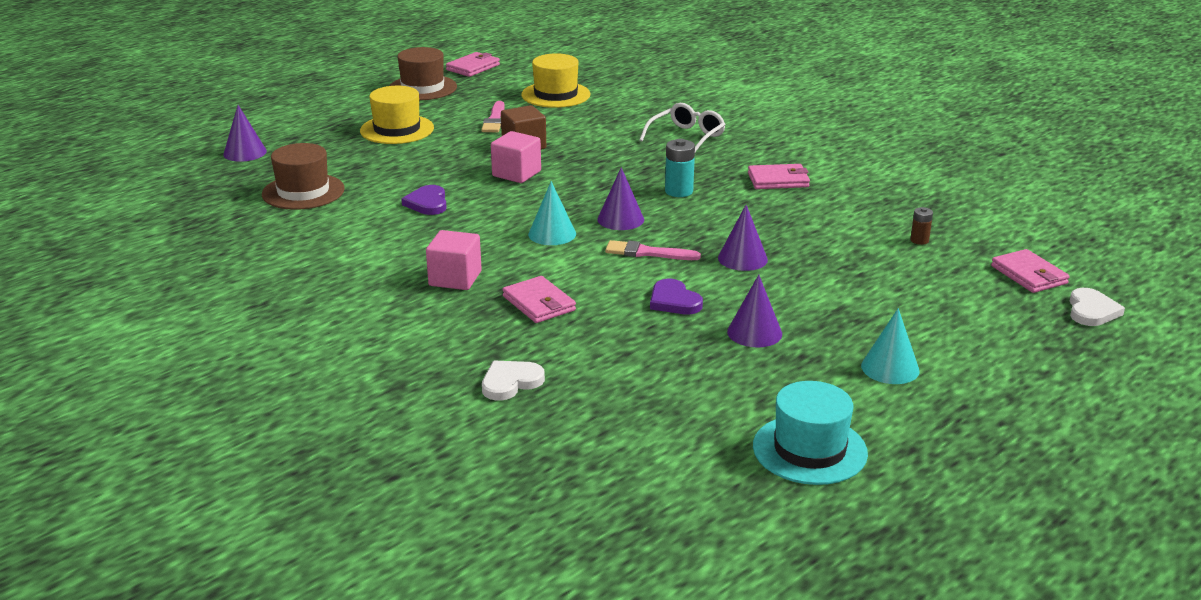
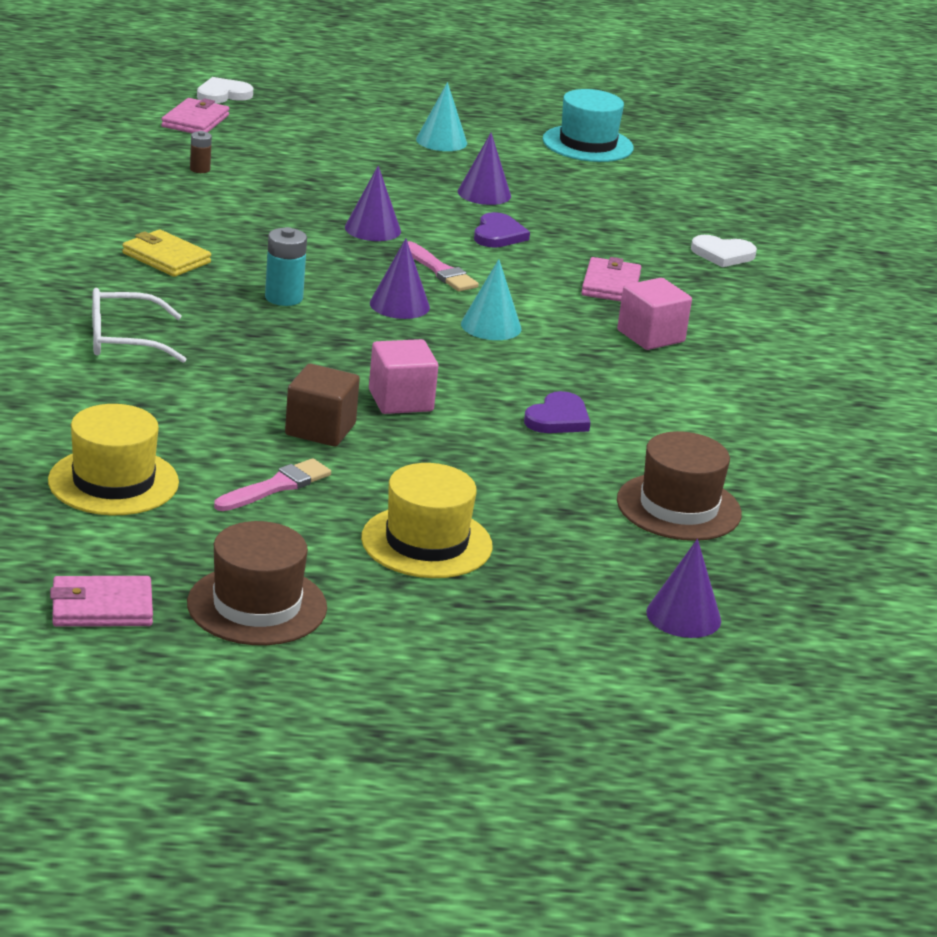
camera: 140 degrees left, 0 degrees up
pink wallet [748,164,810,189] -> yellow wallet [122,229,211,277]

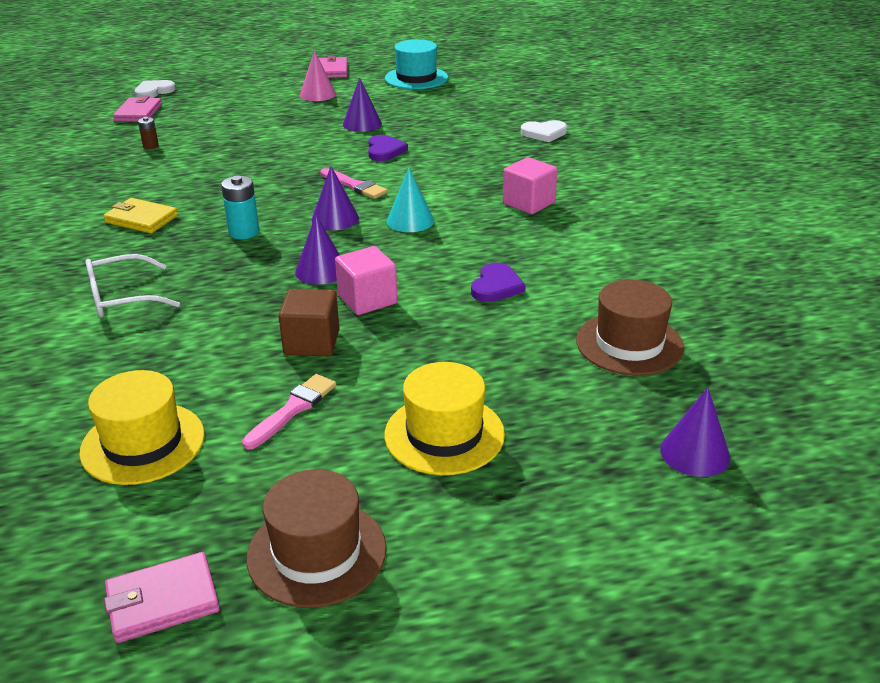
camera: 10 degrees left, 5 degrees up
purple cone [345,166,401,241] -> purple cone moved to [295,215,340,284]
turquoise cone [416,82,467,151] -> pink cone [300,51,336,101]
pink wallet [581,257,641,302] -> pink wallet moved to [319,56,348,78]

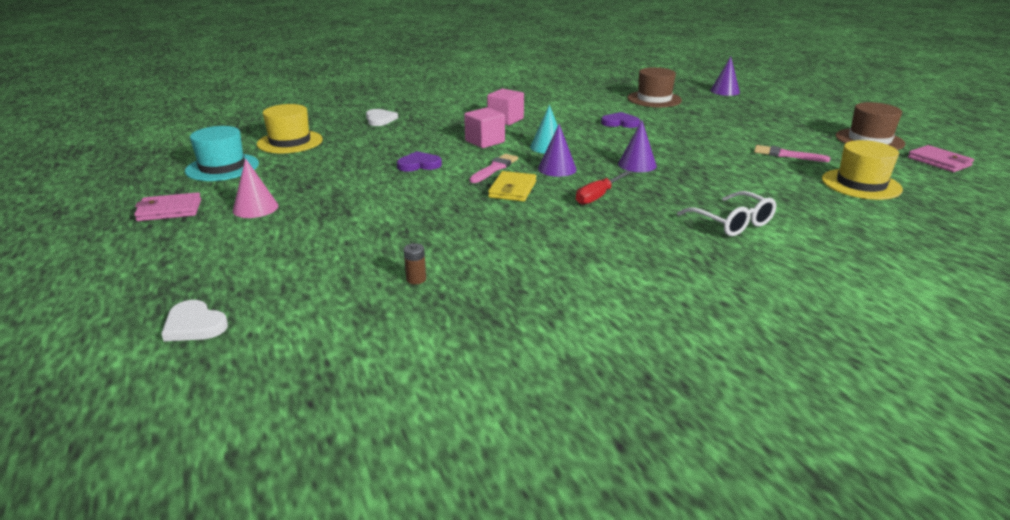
camera: 100 degrees left, 5 degrees down
yellow wallet [104,198,178,234] -> yellow wallet moved to [488,171,536,201]
pink wallet [113,96,162,122] -> none
turquoise battery [221,176,259,239] -> red screwdriver [576,171,631,205]
brown cube [278,289,339,356] -> none
pink cube [335,246,398,315] -> pink cube moved to [464,108,505,148]
purple cone [343,78,382,132] -> none
yellow hat [385,362,505,475] -> yellow hat moved to [257,104,323,153]

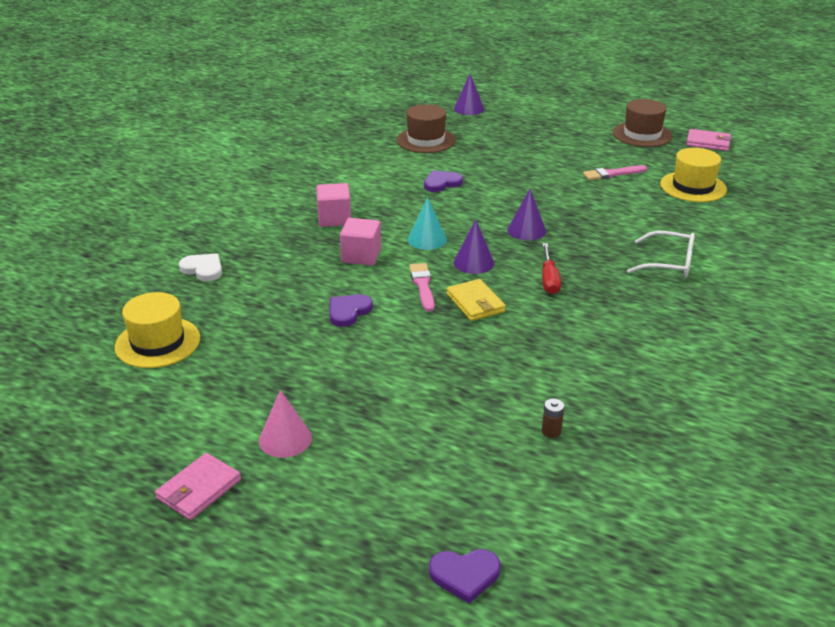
camera: 40 degrees left, 5 degrees up
white heart [161,300,228,341] -> purple heart [429,549,501,603]
turquoise hat [185,126,259,181] -> none

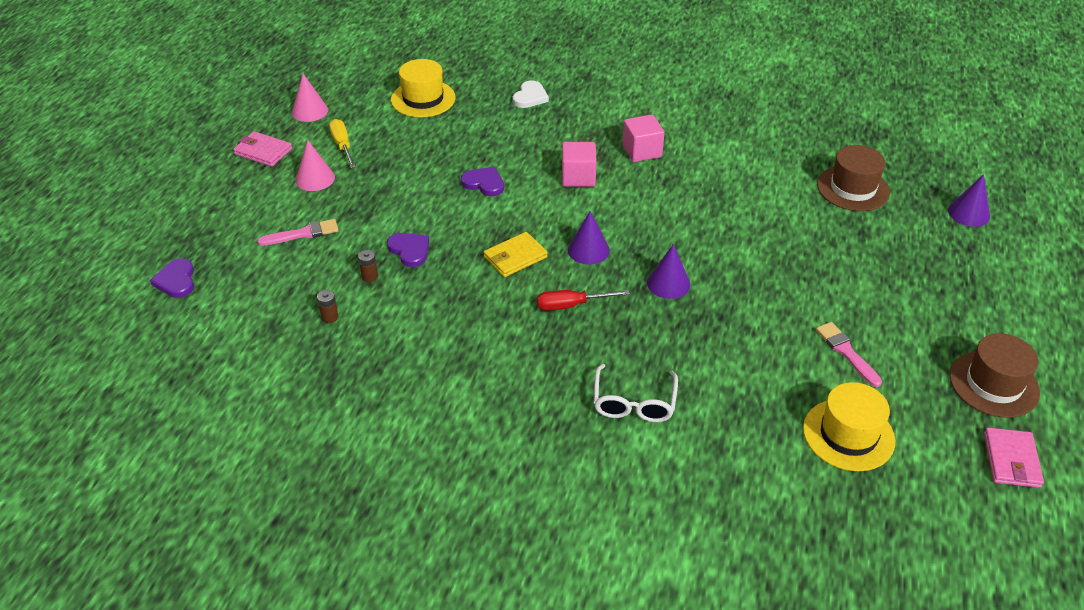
camera: 80 degrees right, 10 degrees up
turquoise cone [408,197,447,250] -> none
pink brush [409,263,435,312] -> pink brush moved to [257,219,339,246]
purple heart [424,170,463,192] -> purple heart moved to [387,233,429,267]
none -> pink cone [292,74,328,122]
none -> yellow screwdriver [329,119,356,168]
none -> brown battery [358,250,378,282]

